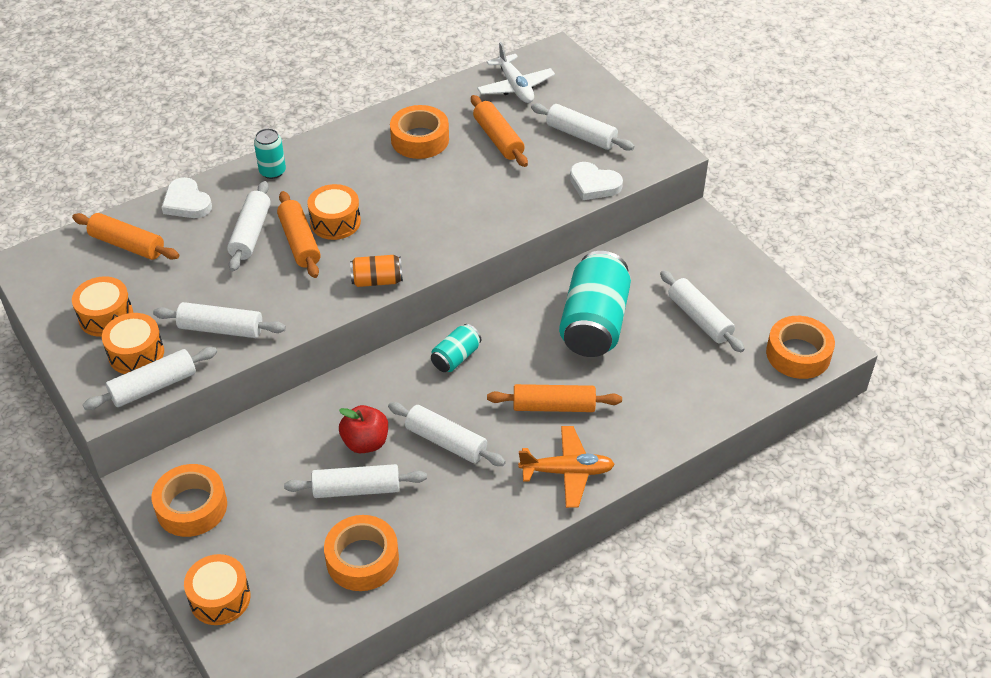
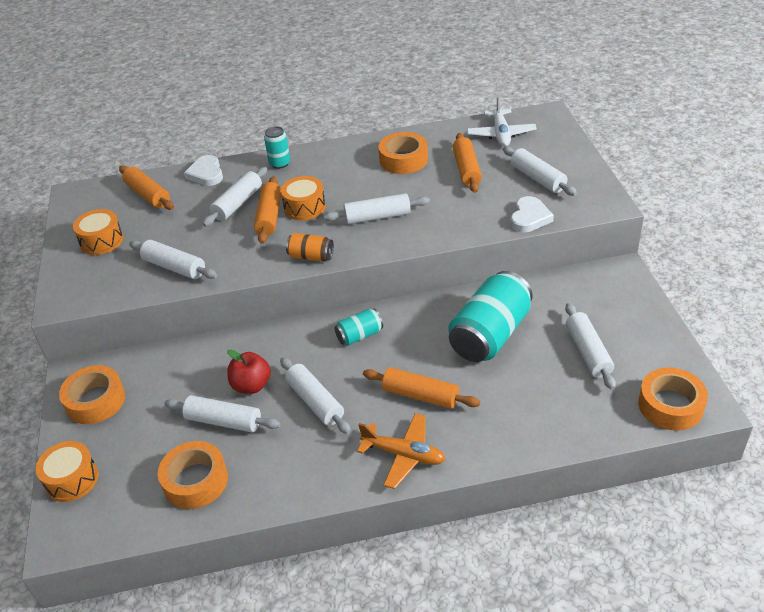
camera: 25 degrees right, 5 degrees down
white rolling pin [83,347,217,410] -> white rolling pin moved to [324,193,430,224]
orange drum [102,313,164,374] -> none
white heart [570,162,623,200] -> white heart turned 120 degrees counterclockwise [511,196,554,232]

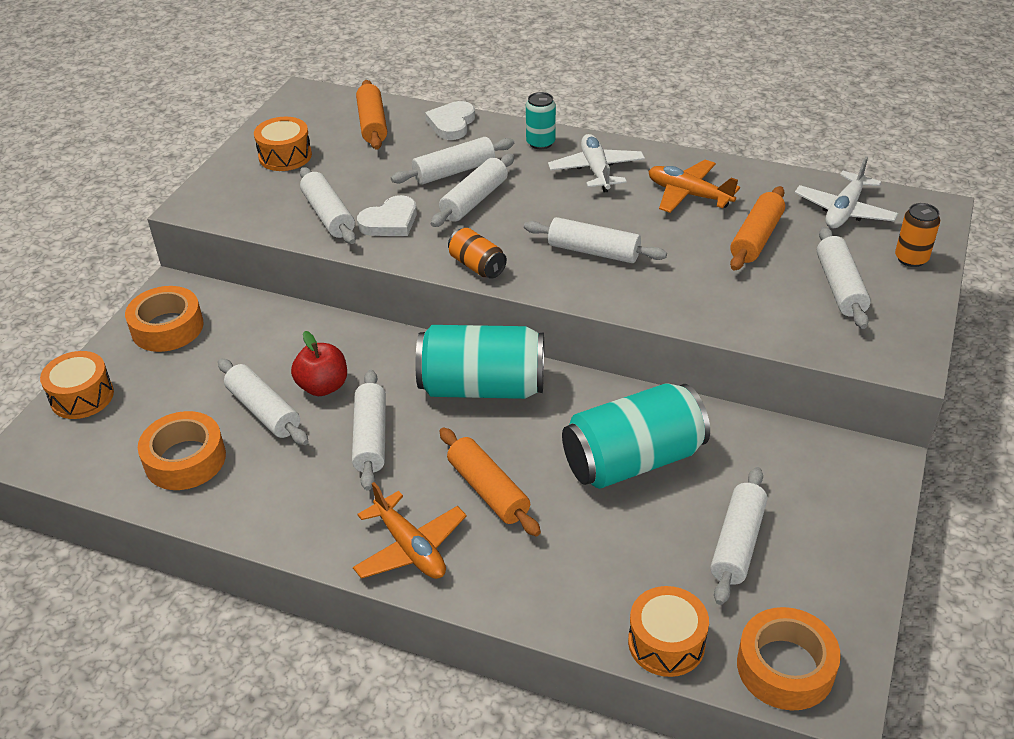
camera: 30 degrees right, 0 degrees up
orange rolling pin [254,176,281,244] -> white rolling pin [430,154,514,227]
orange drum [281,176,326,220] -> orange drum moved to [628,586,709,677]
turquoise can [334,309,383,346] -> turquoise can [415,325,544,399], size x2.06
orange tape [378,132,428,174] -> orange plane [649,160,740,213]
white heart [511,196,554,232] -> white heart moved to [357,195,417,236]
none -> white plane [548,134,645,193]
none -> orange can [895,203,940,267]

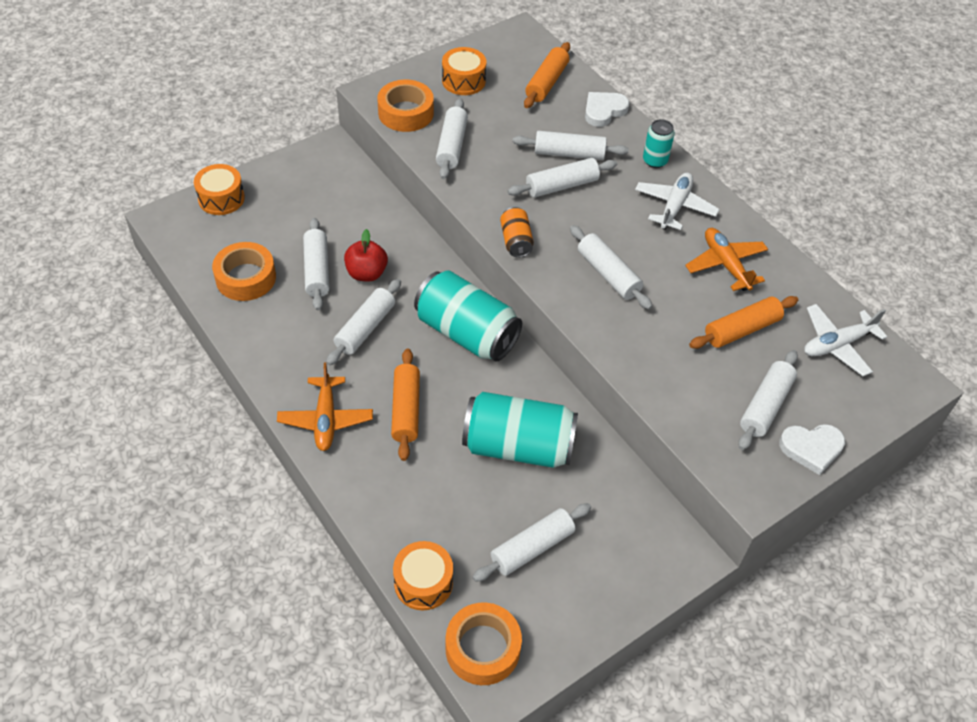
camera: 30 degrees right, 10 degrees up
orange tape [125,286,203,352] -> orange tape moved to [377,80,434,132]
white heart [357,195,417,236] -> white heart moved to [779,424,845,475]
orange can [895,203,940,267] -> none

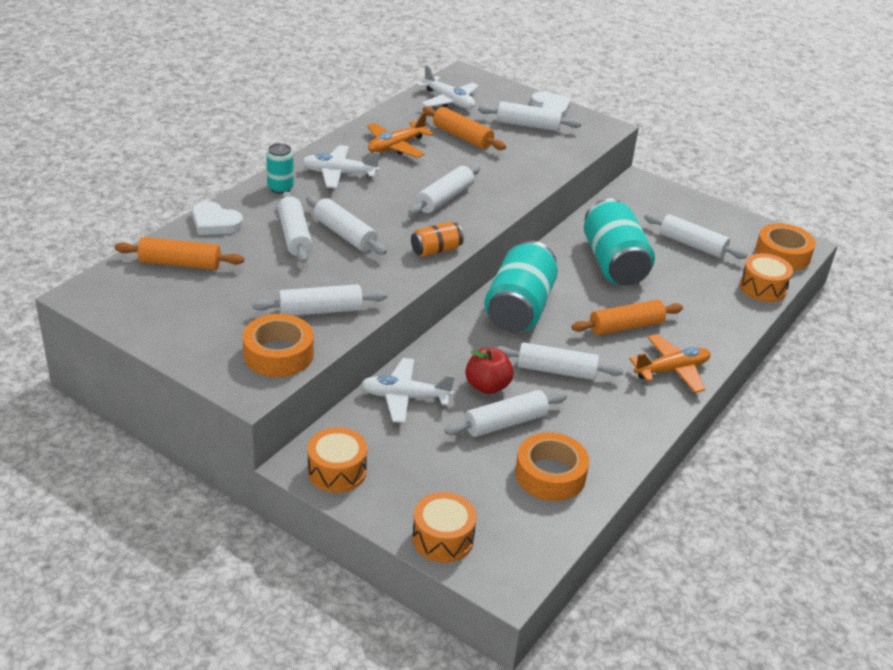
camera: 110 degrees left, 15 degrees down
orange drum [442,47,486,95] -> orange drum moved to [307,427,367,493]
none -> white plane [361,358,455,423]

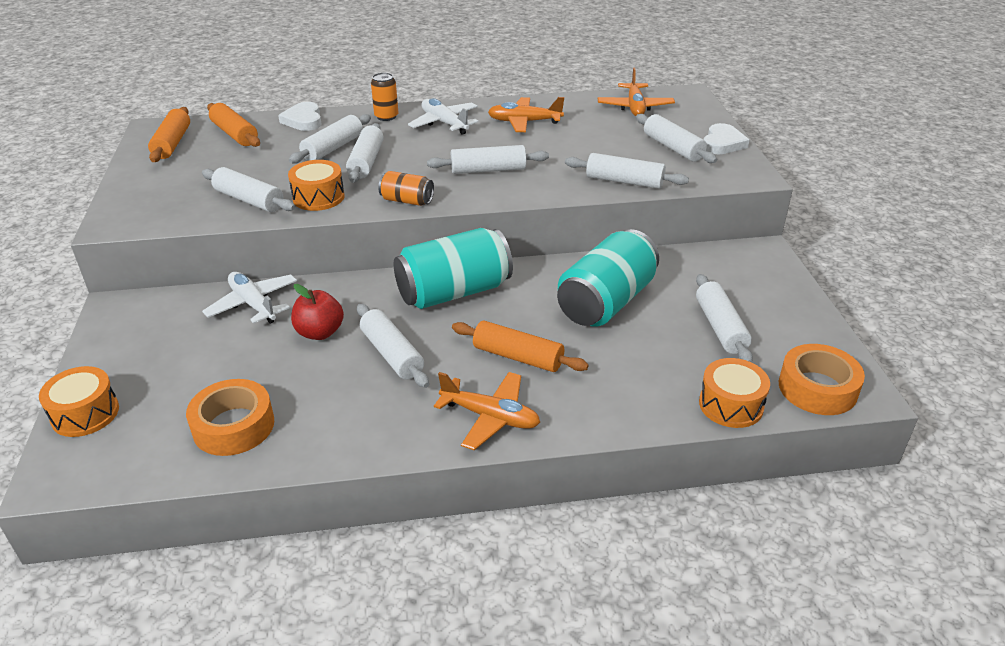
camera: 50 degrees right, 0 degrees up
orange tape [243,314,314,377] -> none
turquoise can [266,143,294,194] -> orange can [371,72,398,121]
orange drum [307,427,367,493] -> orange drum moved to [288,160,344,211]
white plane [417,65,479,109] -> orange plane [597,68,675,116]
orange rolling pin [423,106,506,150] -> orange rolling pin moved to [148,107,190,162]
white rolling pin [444,390,567,437] -> white rolling pin moved to [565,153,689,189]

